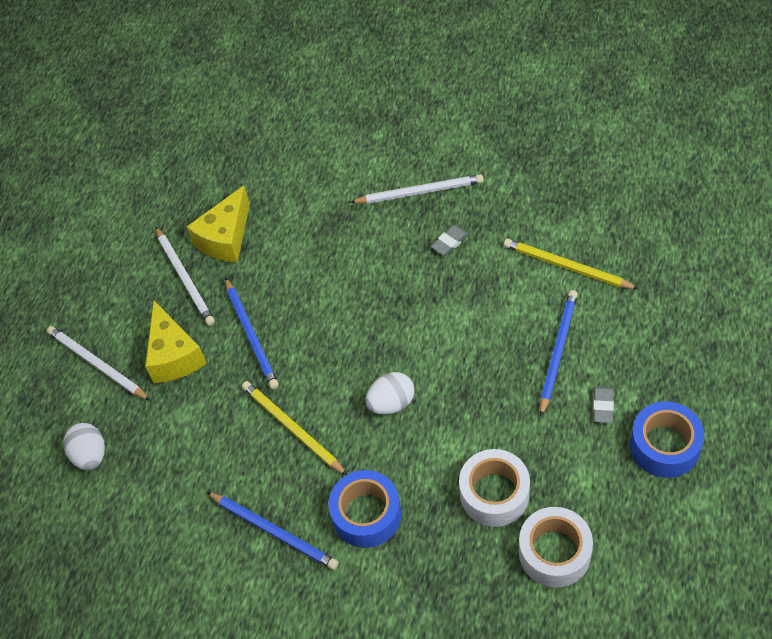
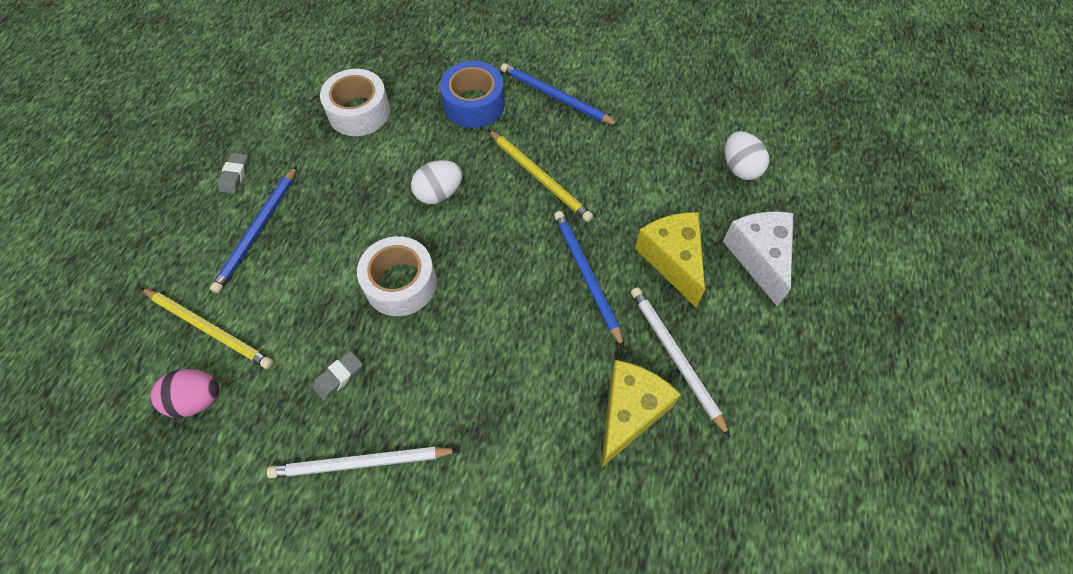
camera: 175 degrees right, 5 degrees up
white pencil [47,326,151,401] -> white cheese [723,212,793,307]
white tape [519,507,593,588] -> white tape moved to [357,236,437,316]
blue tape [630,401,704,478] -> none
none -> pink egg [151,369,219,418]

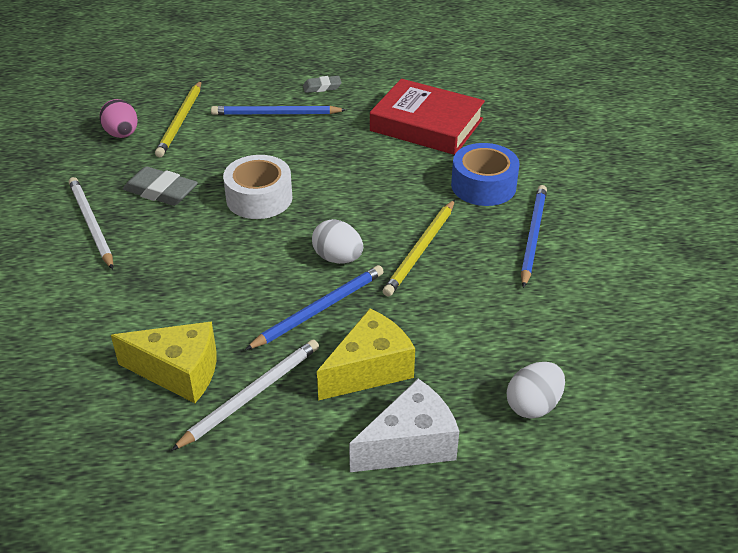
camera: 70 degrees right, 20 degrees down
grey eraser [312,351,362,400] -> grey eraser [123,166,198,206], size x1.71
white tape [320,69,390,136] -> red book [370,79,485,155]
white egg [411,160,462,204] -> white egg moved to [312,219,363,264]

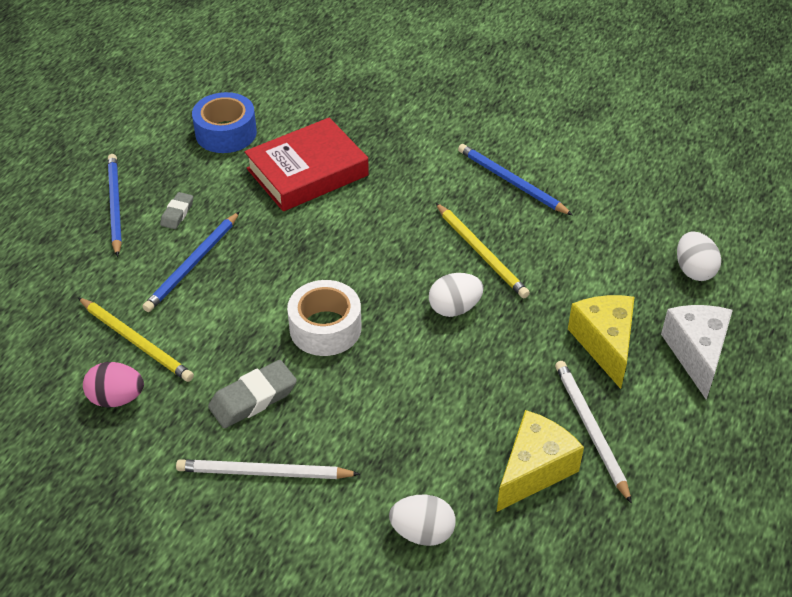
camera: 60 degrees left, 5 degrees up
blue pencil [245,265,384,350] -> blue pencil moved to [108,154,122,257]
blue tape [451,143,520,206] -> blue tape moved to [192,92,257,153]
none -> white egg [389,495,456,546]

